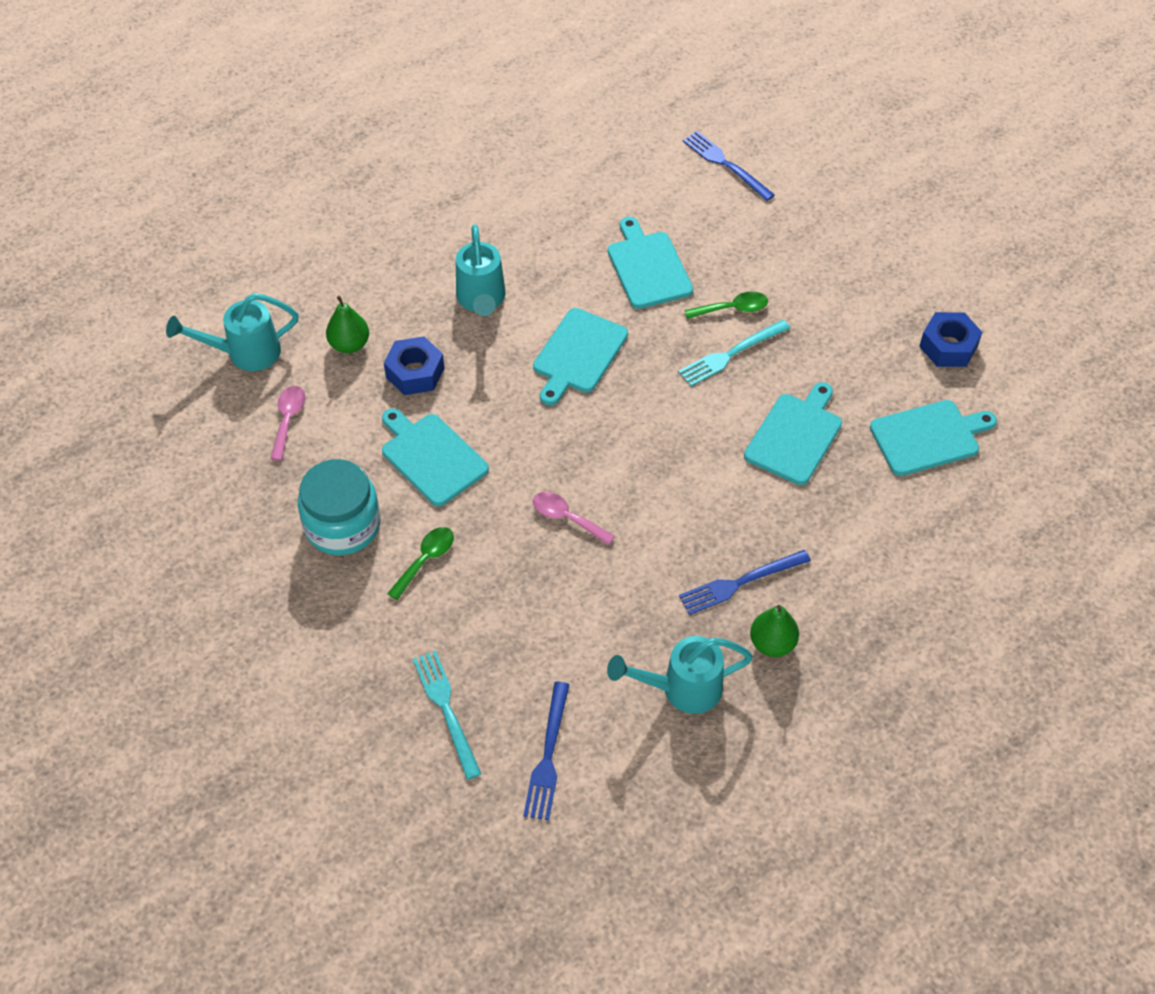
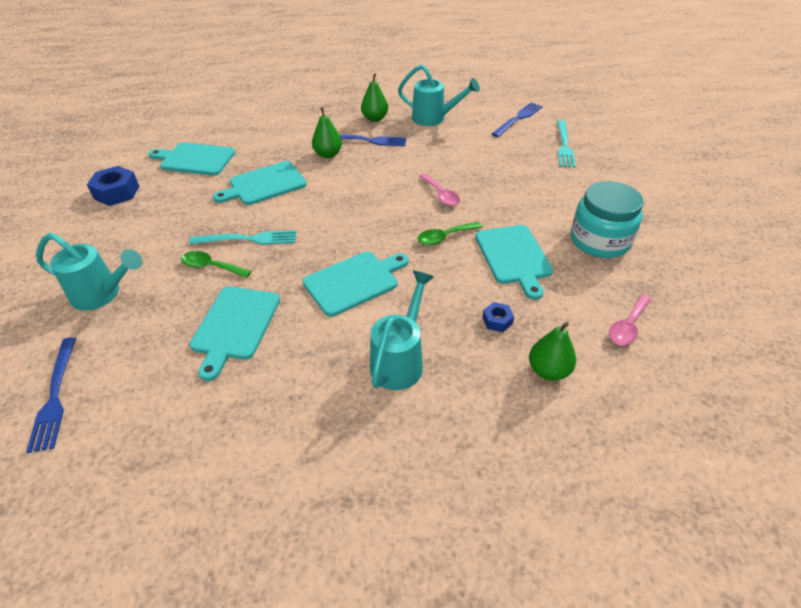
camera: 150 degrees left, 10 degrees down
turquoise watering can [166,293,299,371] -> turquoise watering can moved to [36,233,142,311]
blue nut [384,336,444,395] -> blue nut [482,302,514,332], size x0.54
green spoon [387,527,454,600] -> green spoon moved to [417,222,482,245]
none -> green pear [312,107,342,158]

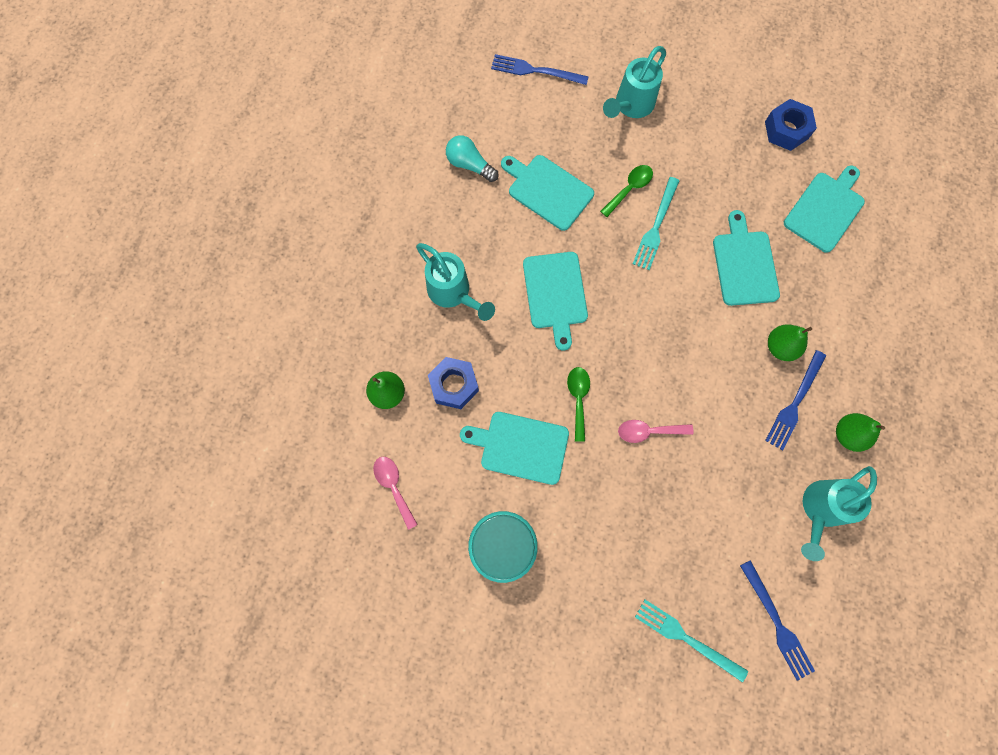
camera: 115 degrees right, 30 degrees up
blue nut [482,302,514,332] -> blue nut [428,357,479,409], size x1.84
none -> turquoise light bulb [446,135,499,182]

